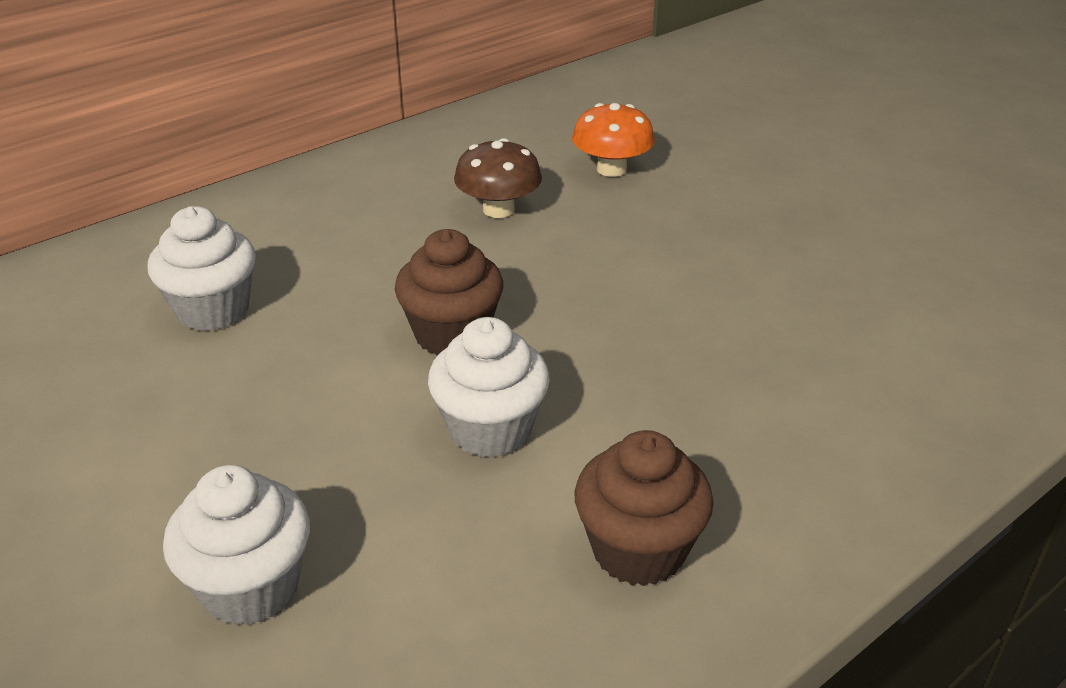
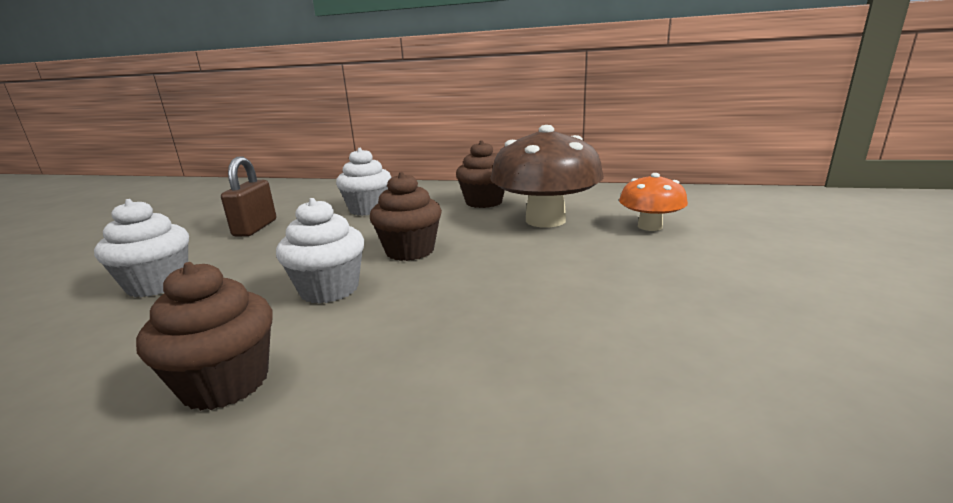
camera: 55 degrees right, 15 degrees down
brown mushroom [454,138,542,218] -> brown mushroom [490,125,604,227], size x1.83
none -> brown padlock [221,157,276,236]
none -> brown cupcake [456,140,505,208]

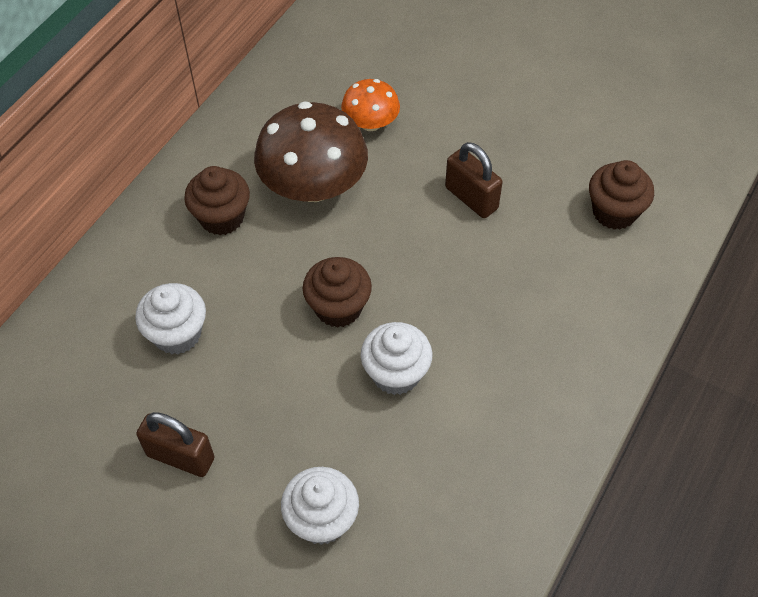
camera: 75 degrees left, 35 degrees up
brown cupcake [136,262,273,411] -> brown cupcake moved to [589,160,654,230]
none -> brown padlock [445,142,503,218]

